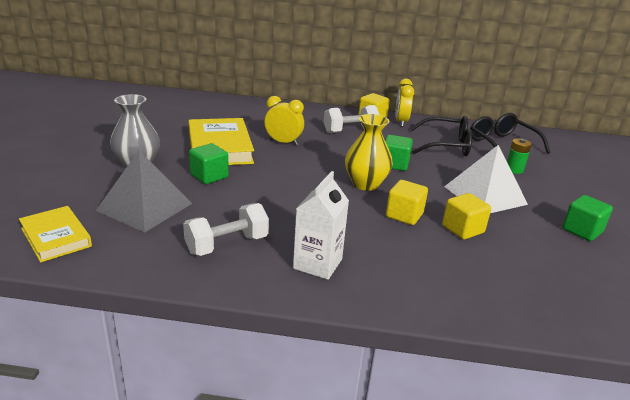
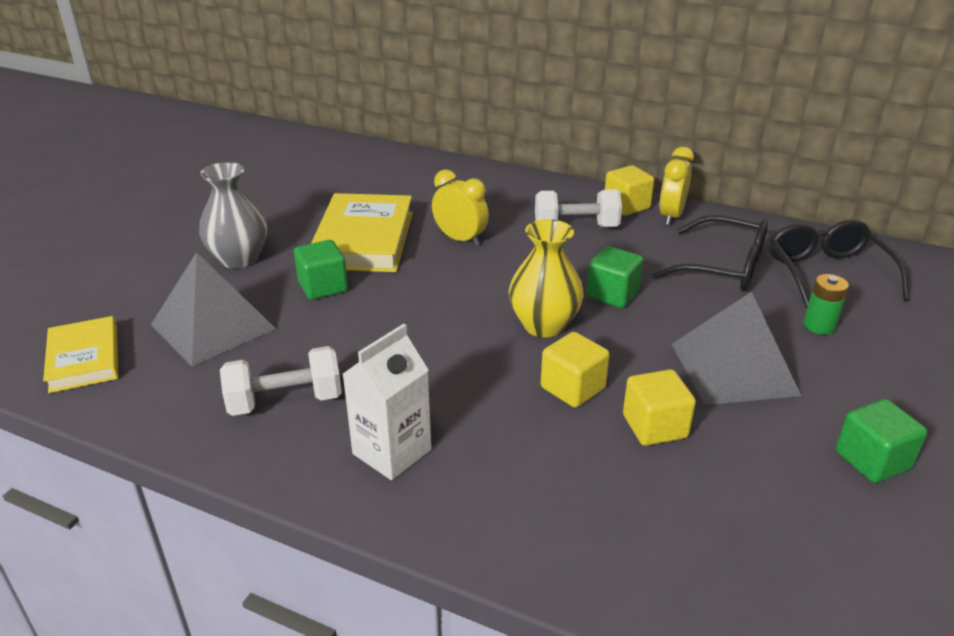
camera: 20 degrees right, 5 degrees up
white pyramid [444,145,528,213] -> grey pyramid [671,292,801,405]

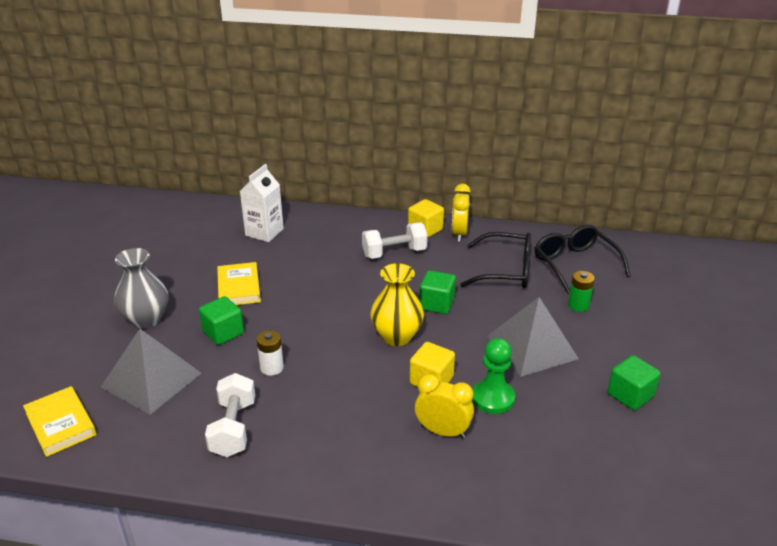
camera: 15 degrees left, 0 degrees up
white dumbbell [220,346,342,416] -> white dumbbell turned 60 degrees counterclockwise [205,373,255,457]
yellow book [311,193,413,272] -> yellow book [217,262,261,305], size x0.62
white carton [342,324,431,480] -> white carton moved to [239,164,284,242]
yellow clock [432,169,489,246] -> yellow clock moved to [415,374,474,438]
yellow cube [623,369,696,446] -> green pawn [472,338,515,414]
none -> white battery [257,330,284,376]

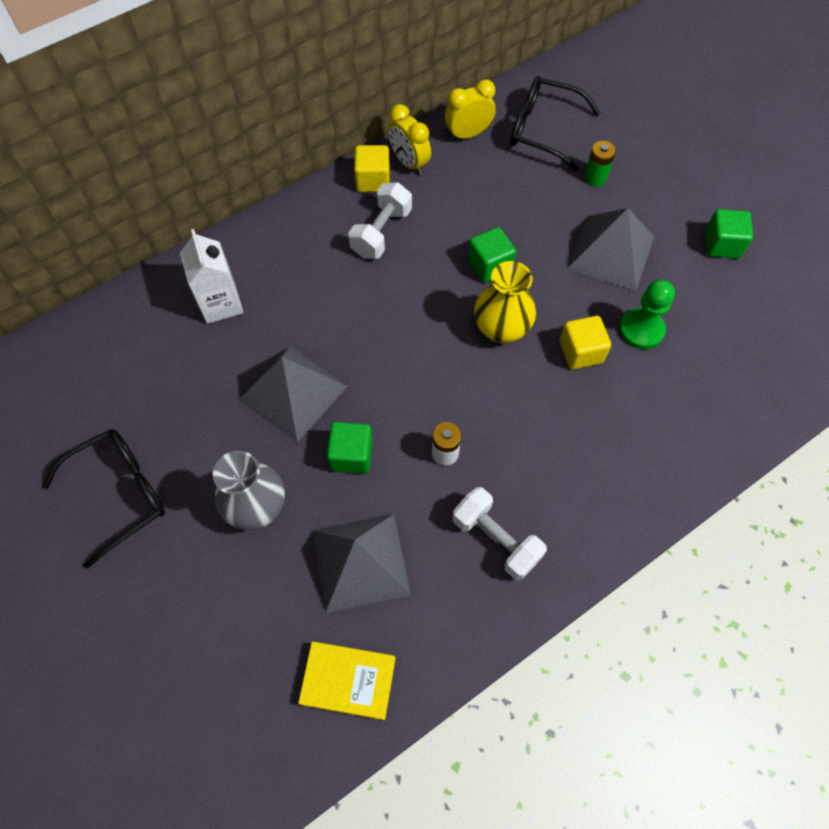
camera: 45 degrees left, 30 degrees up
yellow book [217,262,261,305] -> grey pyramid [239,346,348,443]
yellow clock [415,374,474,438] -> yellow clock moved to [445,79,496,141]
black glasses [460,232,531,288] -> black glasses moved to [43,429,165,569]

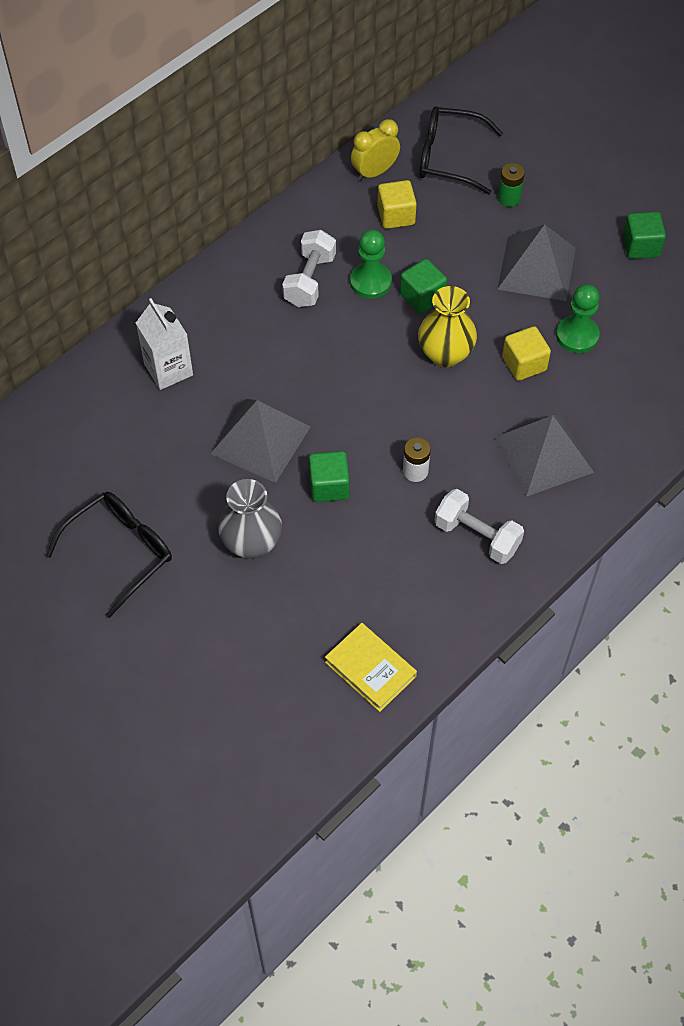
camera: 10 degrees left, 5 degrees down
yellow book [298,641,396,720] -> yellow book turned 45 degrees clockwise [325,623,417,712]
grey pyramid [312,514,411,613] -> grey pyramid moved to [494,414,594,497]
yellow cube [354,145,390,192] -> yellow cube moved to [377,180,417,229]
yellow clock [388,104,431,175] -> none
none -> green pawn [350,229,392,299]

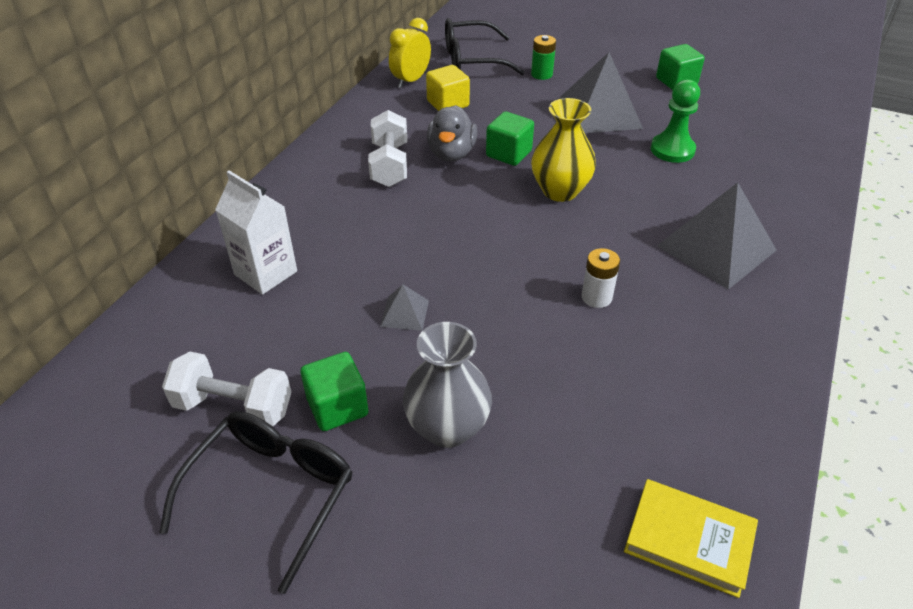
camera: 20 degrees left, 15 degrees down
grey pyramid [210,399,310,483] -> grey pyramid [380,284,429,331], size x0.46
green cube [309,451,350,502] -> green cube moved to [301,352,369,431]
green pawn [350,229,392,299] -> grey duck [427,105,477,161]
white dumbbell [435,489,524,564] -> white dumbbell moved to [162,351,291,427]
yellow cube [502,326,551,381] -> none

